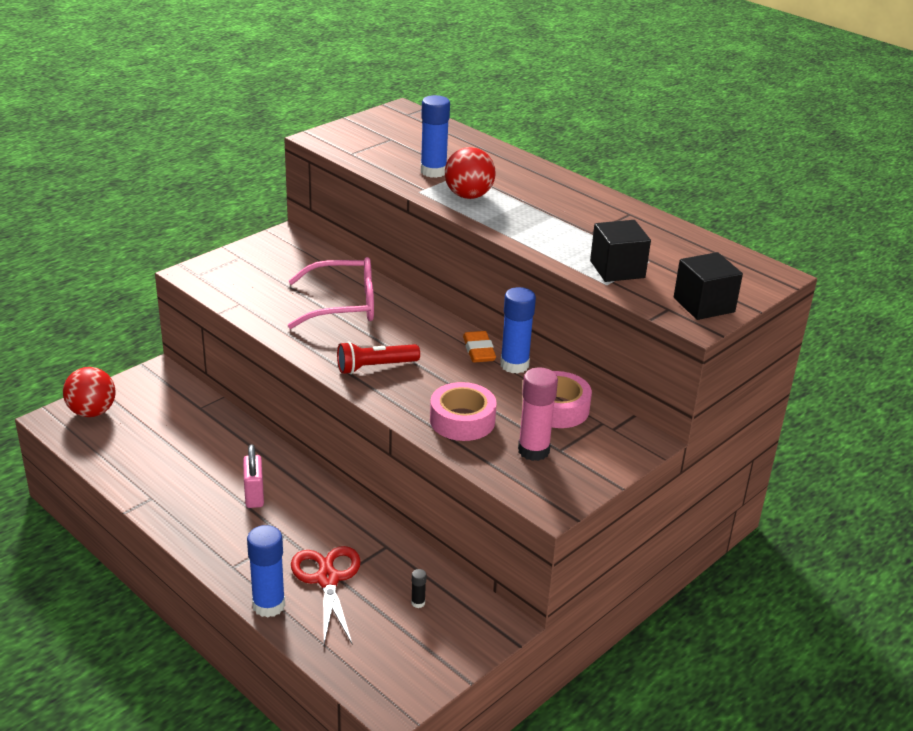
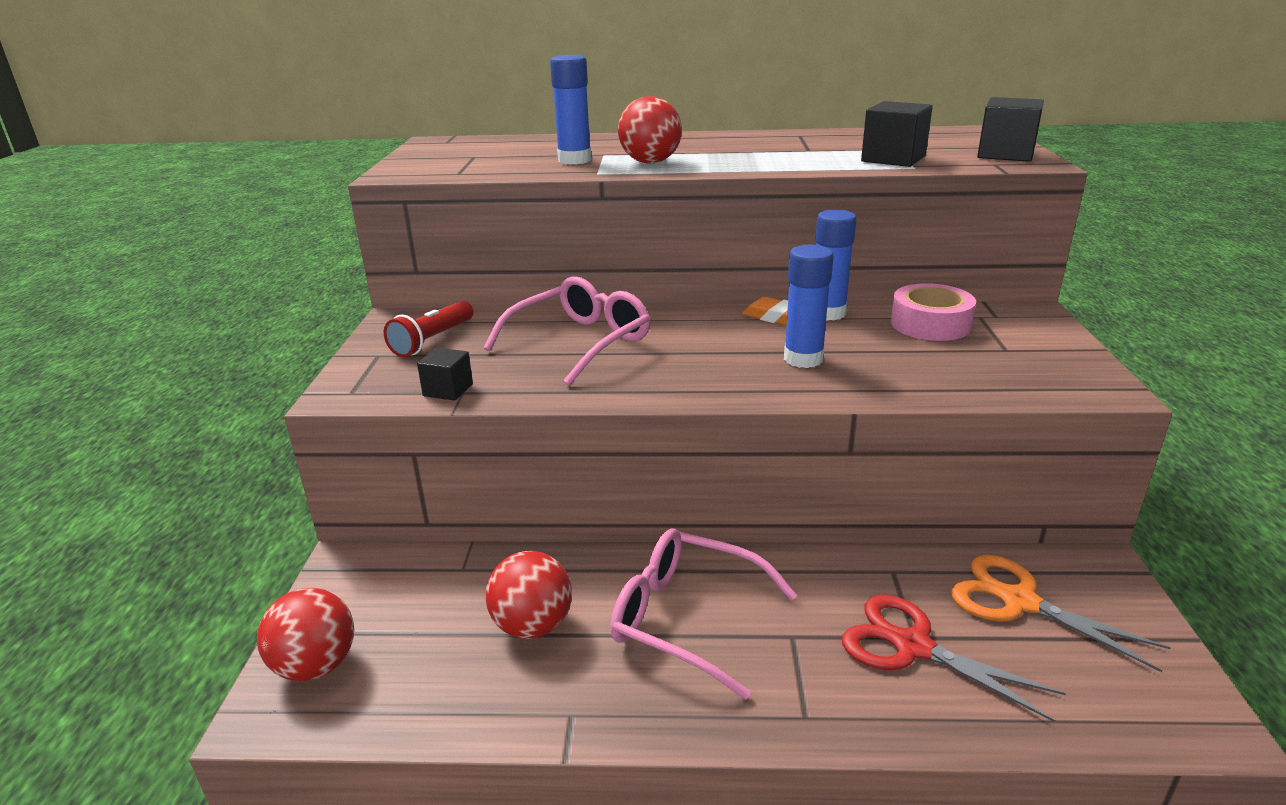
camera: 40 degrees left, 5 degrees down
pink padlock [243,444,264,508] -> pink glasses [610,528,797,700]
blue glue stick [247,525,285,618] -> blue glue stick moved to [784,245,834,368]
red flashlight [337,342,420,374] -> red flashlight moved to [384,301,474,357]
black glue stick [411,569,427,608] -> orange scissors [951,555,1171,672]
pink tape [430,382,497,441] -> none
pink glue stick [518,367,558,461] -> none
none -> black cube [417,348,473,401]
none -> red ball [485,551,572,639]

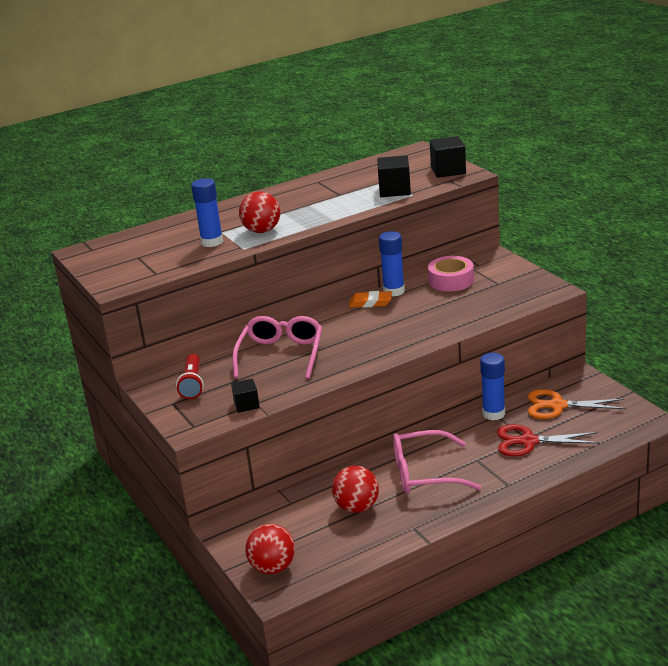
camera: 30 degrees left, 0 degrees up
blue glue stick [784,245,834,368] -> blue glue stick moved to [480,353,505,420]

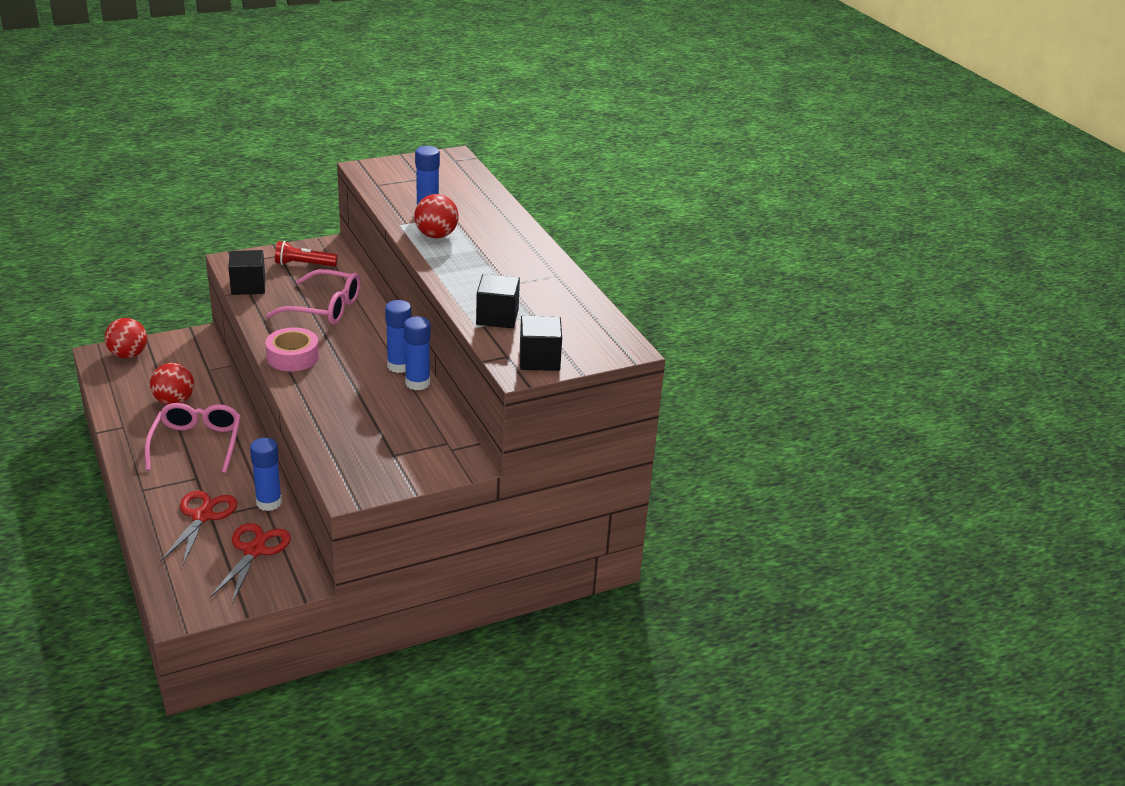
camera: 90 degrees right, 5 degrees up
black cube [231,379,260,413] -> black cube [228,250,266,295], size x1.61
orange eraser [349,291,392,308] -> blue glue stick [385,300,411,373]
pink tape [428,256,474,291] -> pink tape moved to [265,327,319,372]
orange scissors [528,389,626,419] -> red scissors [210,523,291,604]

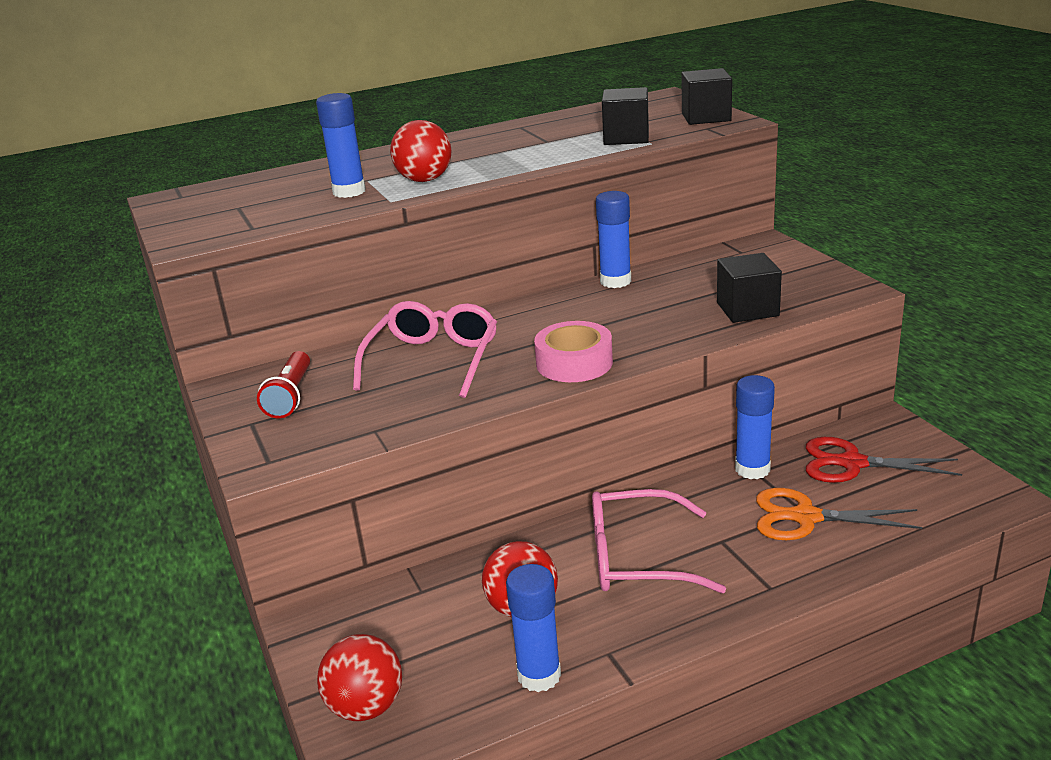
camera: 85 degrees left, 5 degrees down
red scissors [161,491,237,565] -> orange scissors [756,488,922,540]
black cube [228,250,266,295] -> black cube moved to [717,253,782,323]
blue glue stick [385,300,411,373] -> blue glue stick moved to [506,564,561,692]

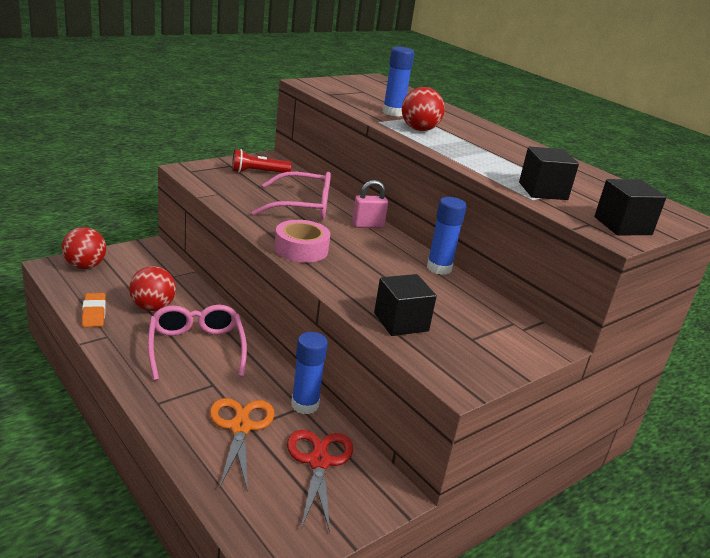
camera: 70 degrees right, 0 degrees up
blue glue stick [506,564,561,692] -> orange eraser [82,293,106,327]
none -> pink padlock [352,180,388,228]

